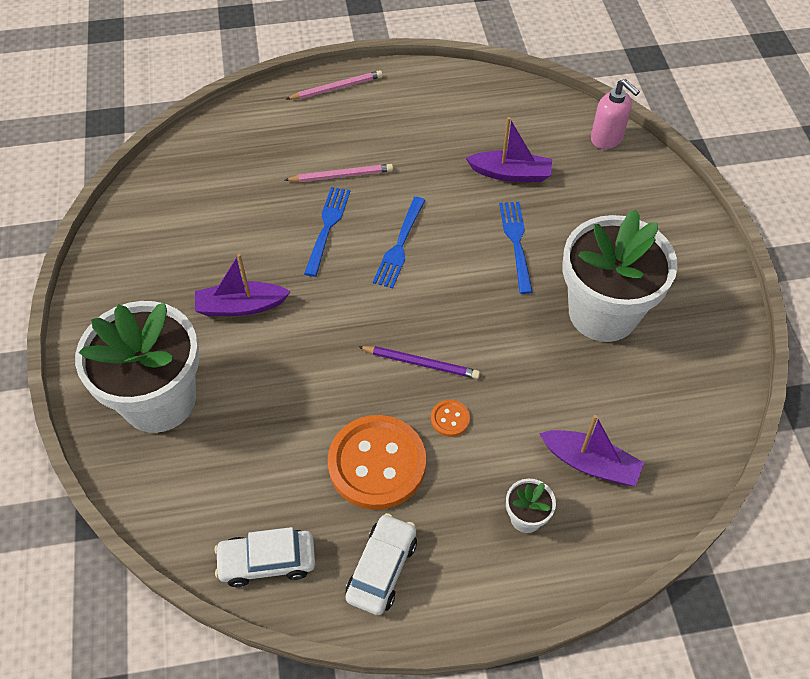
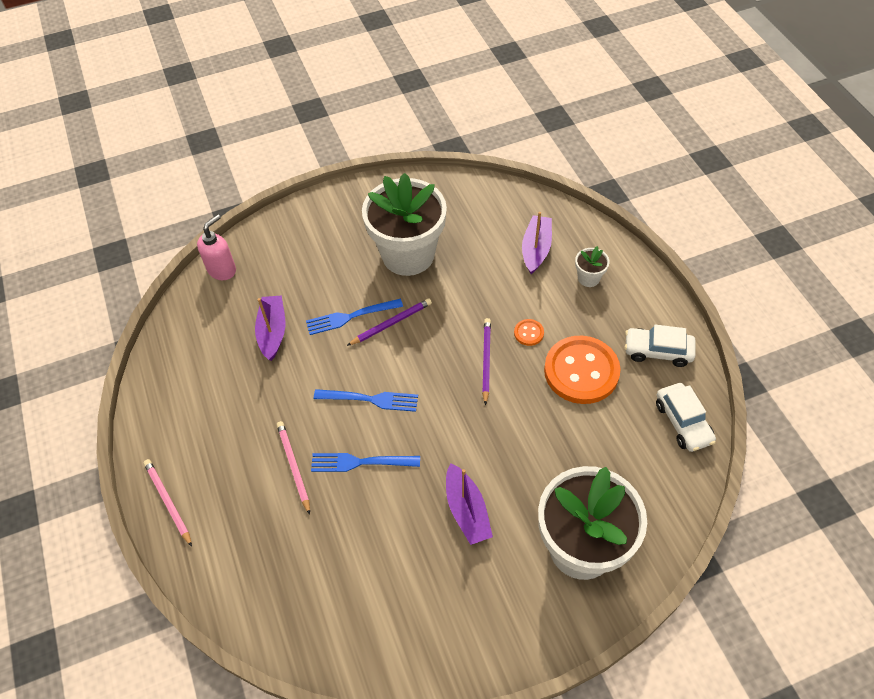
camera: 100 degrees left, 0 degrees up
none -> purple pencil [347,298,432,346]

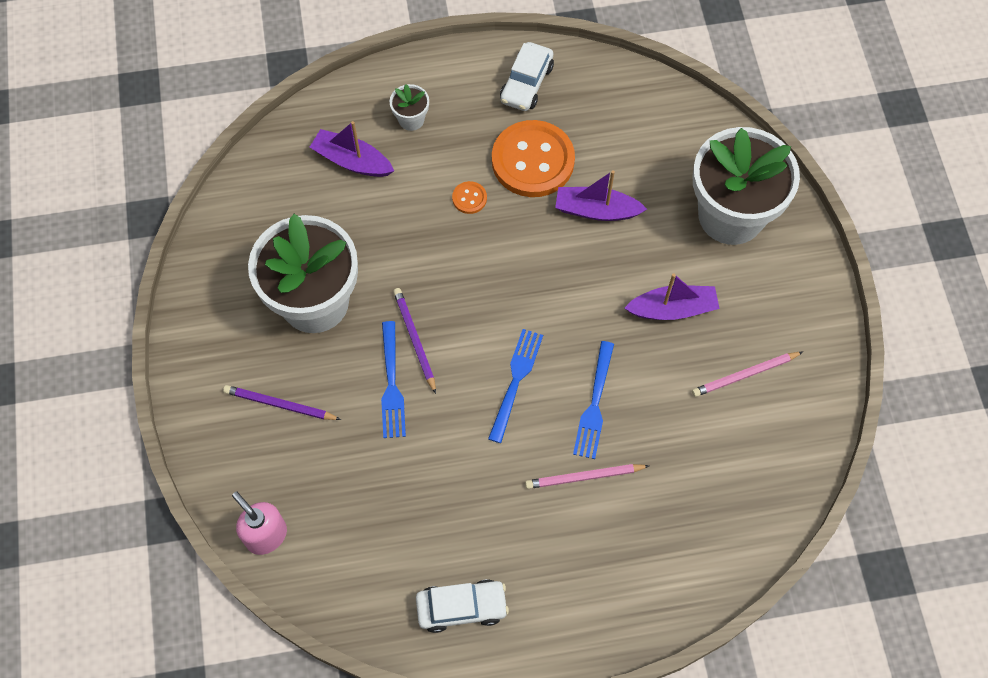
camera: 80 degrees left, 10 degrees up
pink pencil [143,459,192,547] -> pink pencil moved to [692,352,803,397]
purple boat [255,296,285,361] -> purple boat moved to [555,170,647,221]
purple pencil [482,318,491,405] -> purple pencil moved to [223,385,341,420]
white car [656,383,716,452] -> white car moved to [416,579,509,633]

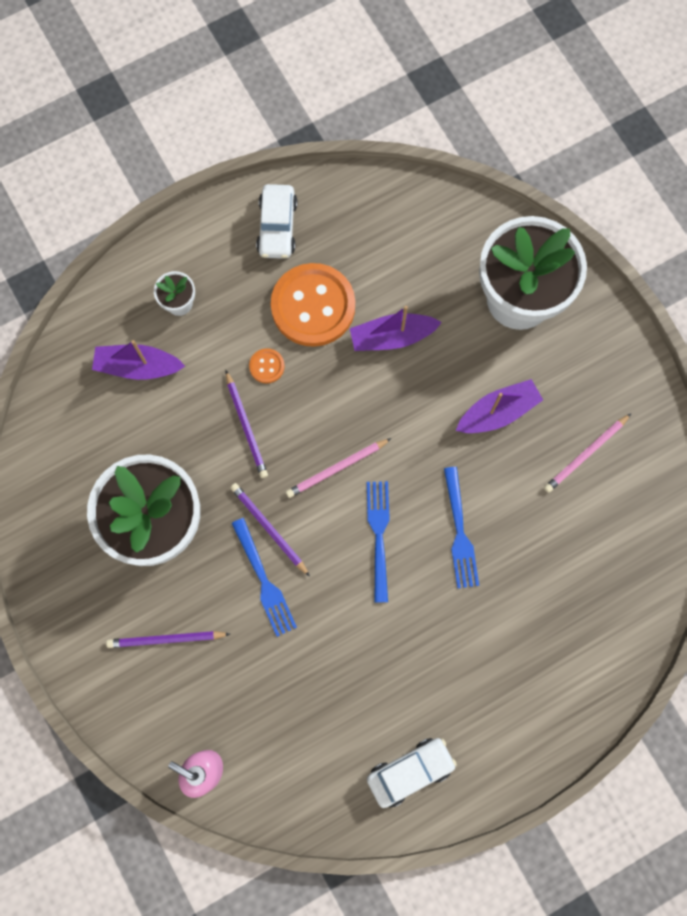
camera: 20 degrees left, 10 degrees up
pink pencil [525,464,649,489] -> pink pencil moved to [286,438,392,498]
none -> purple pencil [226,370,268,478]

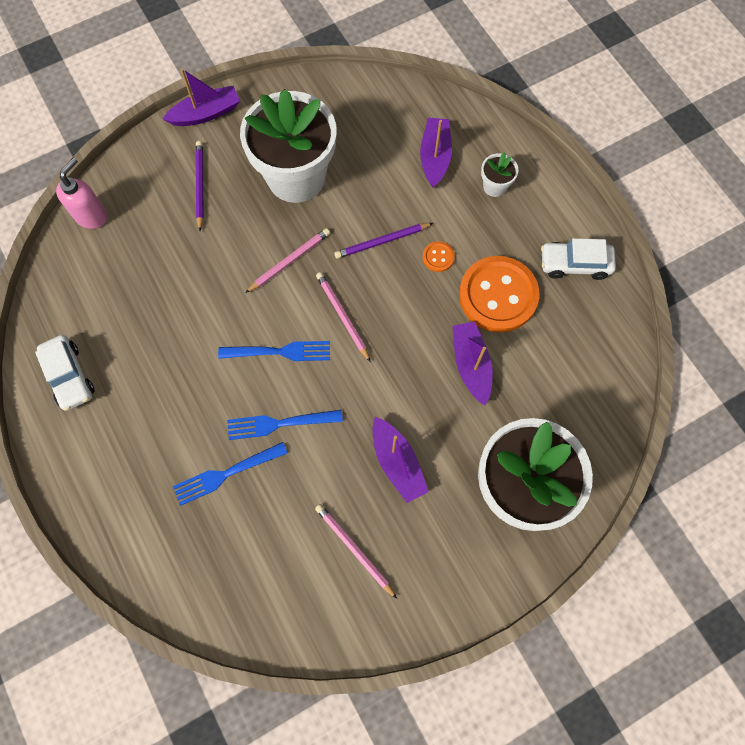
camera: 90 degrees right, 5 degrees down
purple pencil [230,483,310,576] -> pink pencil [245,228,330,293]
blue fork [232,518,297,637] -> blue fork moved to [173,442,288,506]
none -> purple boat [163,68,240,126]

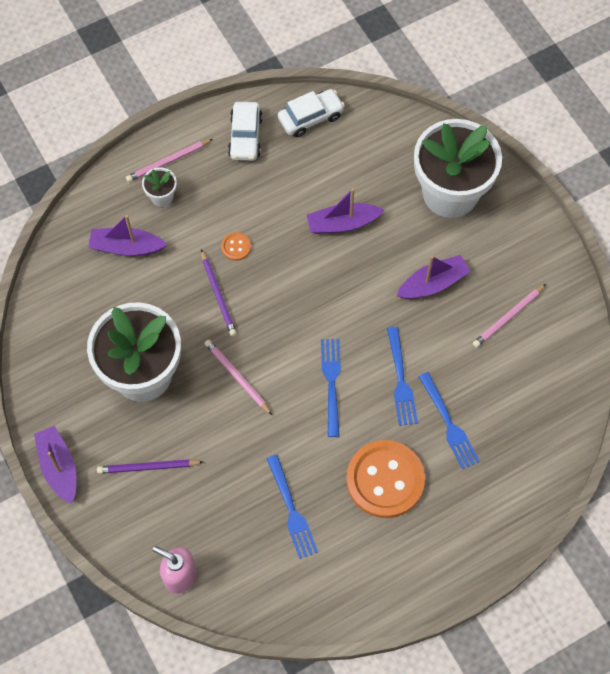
camera: 90 degrees left, 5 degrees down
white car [35,335,95,411] -> white car moved to [278,89,345,137]
pink pencil [316,272,371,362] -> pink pencil moved to [126,139,213,182]
orange button [459,256,539,332] -> orange button moved to [346,440,425,518]
none -> blue fork [266,454,318,559]

